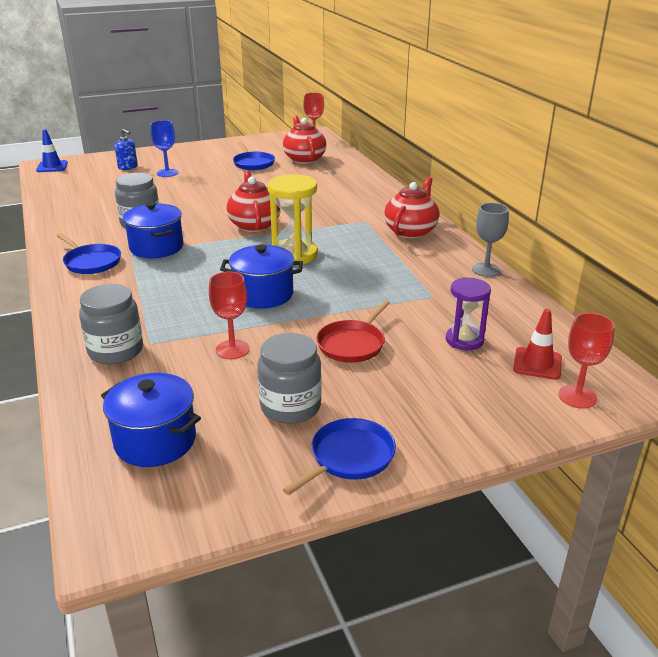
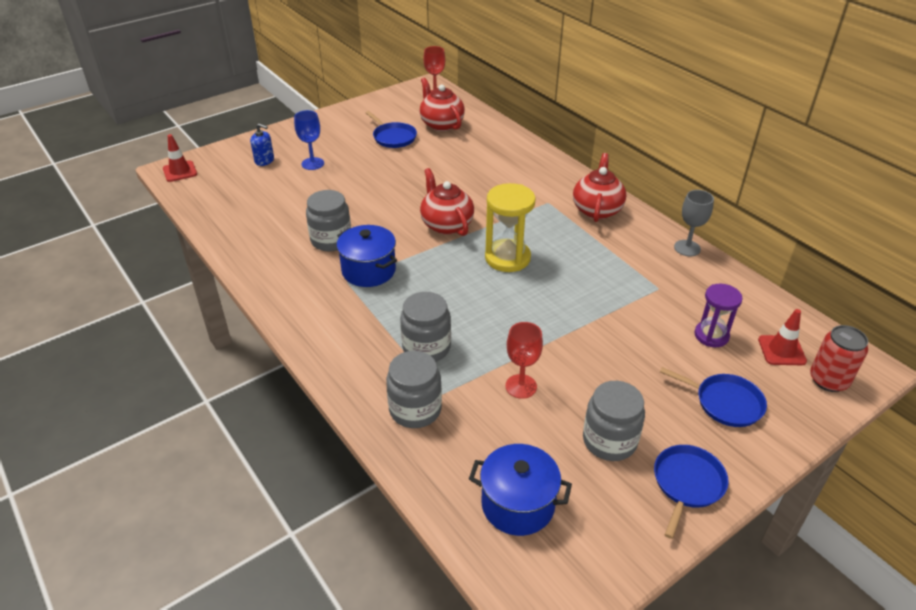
camera: 15 degrees left, 10 degrees up
blue traffic cone [36,129,68,172] -> red traffic cone [163,134,197,182]
blue pan [57,233,121,274] -> blue pan moved to [660,367,767,427]
blue pot [220,244,303,309] -> none
red pan [316,300,390,363] -> none
red goblet [558,313,615,409] -> red can [810,325,868,392]
none -> grey jar [400,292,451,362]

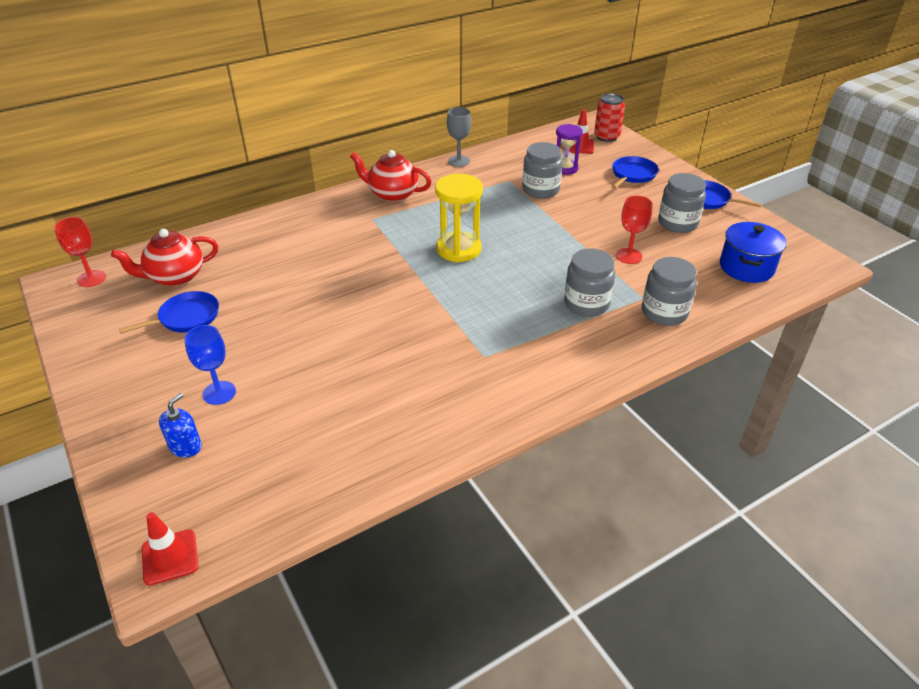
camera: 85 degrees left, 0 degrees up
grey jar [306,190,351,251] -> grey jar moved to [522,142,563,199]
blue pot [337,225,397,287] -> none
red teapot [420,168,474,236] -> none

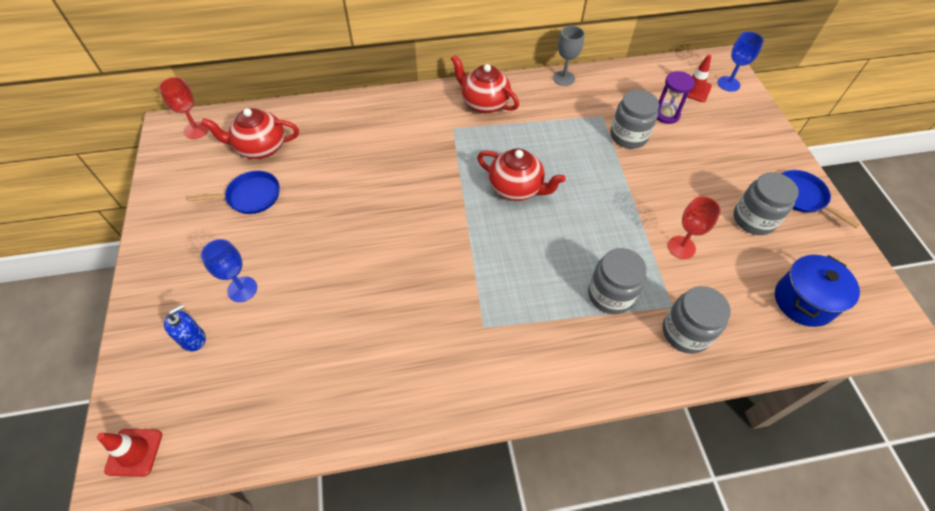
camera: 20 degrees right, 15 degrees up
yellow hourglass [435,174,483,262] -> red teapot [477,148,566,201]
red can [594,93,625,142] -> blue goblet [717,32,764,92]
blue pan [611,156,659,189] -> none

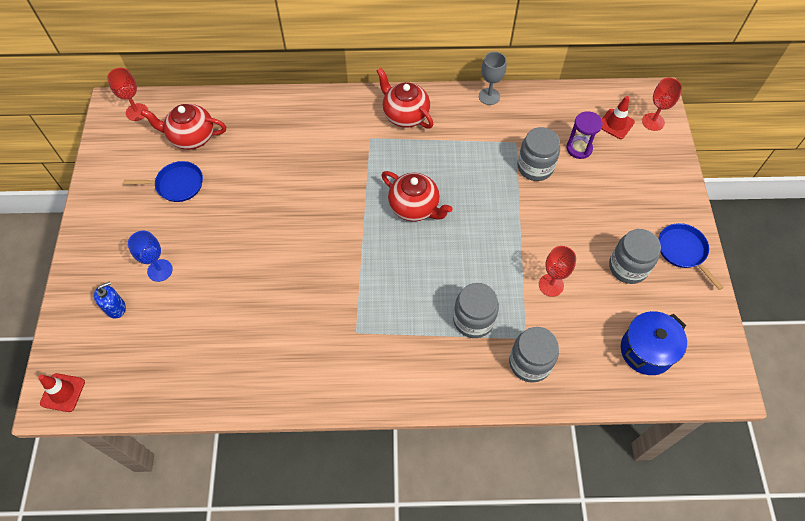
camera: 10 degrees right, 5 degrees up
blue goblet [717,32,764,92] -> red goblet [642,78,682,131]

